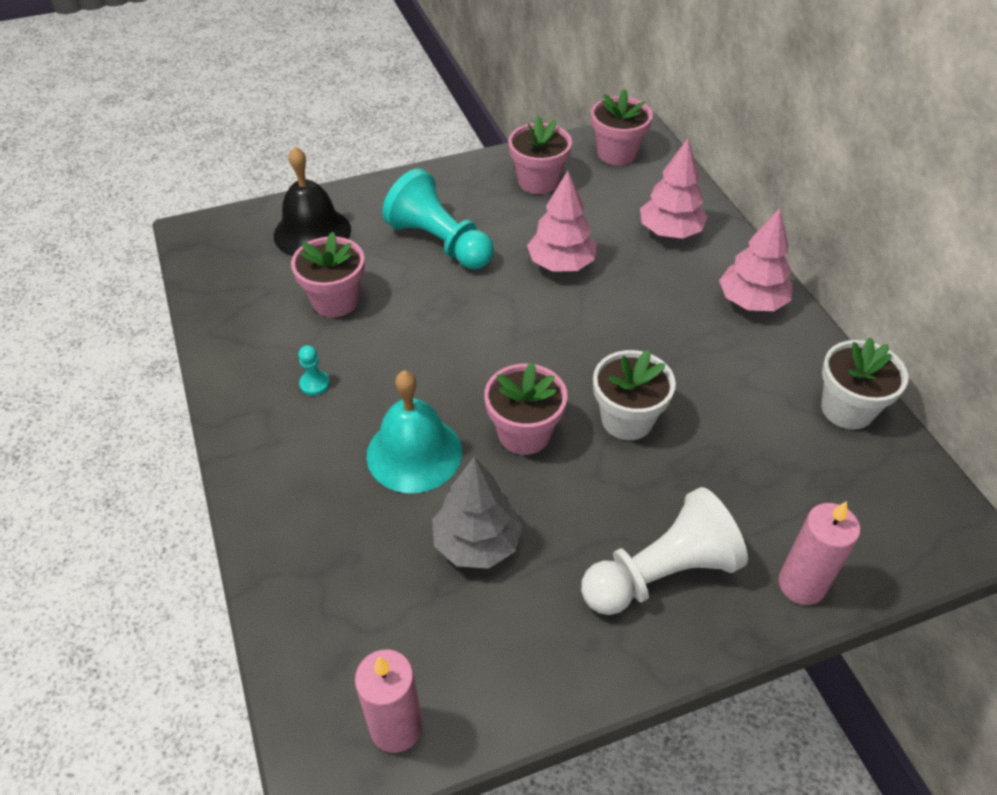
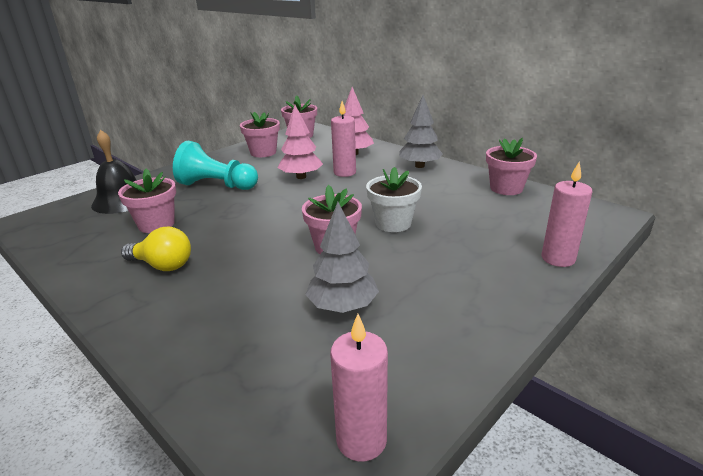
camera: 25 degrees left, 20 degrees down
turquoise pawn [298,345,330,396] -> yellow light bulb [121,227,191,271]
turquoise bell [367,370,462,493] -> none
white pawn [581,487,748,615] -> none
pink tree [719,208,792,311] -> grey tree [399,95,443,168]
white flower pot [821,337,908,429] -> pink flower pot [486,138,537,195]
none -> pink candle [331,101,356,177]

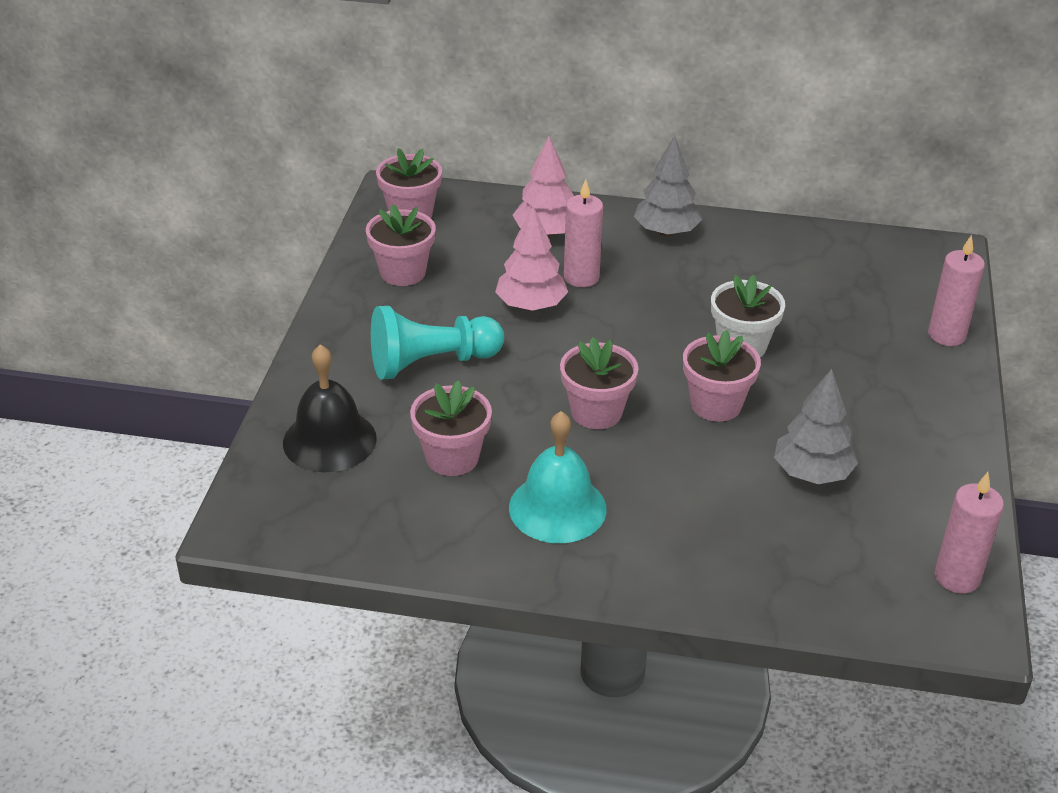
camera: 35 degrees left, 10 degrees up
yellow light bulb [121,227,191,271] -> turquoise bell [509,411,607,543]
pink flower pot [486,138,537,195] -> pink flower pot moved to [560,337,638,429]

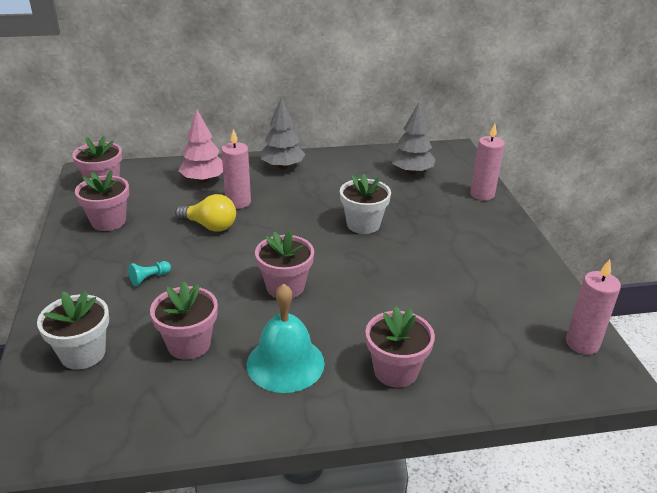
camera: 20 degrees left, 5 degrees down
black bell [283,344,377,472] -> white flower pot [37,291,109,370]
turquoise pawn [371,306,504,380] -> turquoise pawn [128,261,171,286], size x0.40
pink tree [495,206,568,311] -> yellow light bulb [175,194,236,232]
pink flower pot [683,330,761,422] -> pink flower pot moved to [366,306,435,388]
grey tree [774,369,858,484] -> grey tree moved to [390,103,436,175]

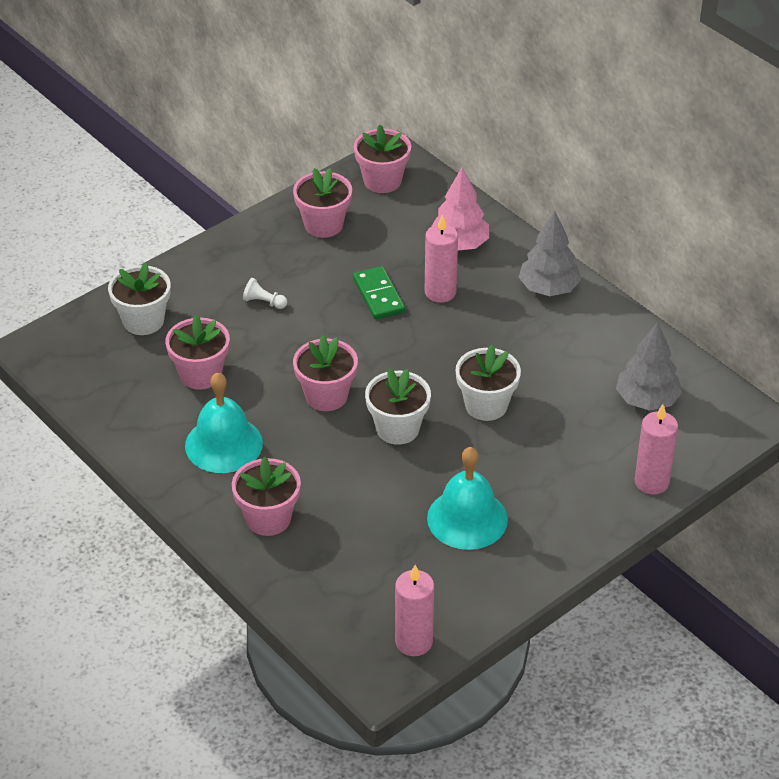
camera: 60 degrees right, 10 degrees up
turquoise pawn [128,261,171,286] -> white pawn [243,278,287,309]
yellow light bulb [175,194,236,232] -> green domino [353,266,405,319]
none -> white flower pot [365,369,431,445]
none -> turquoise bell [427,447,508,550]

